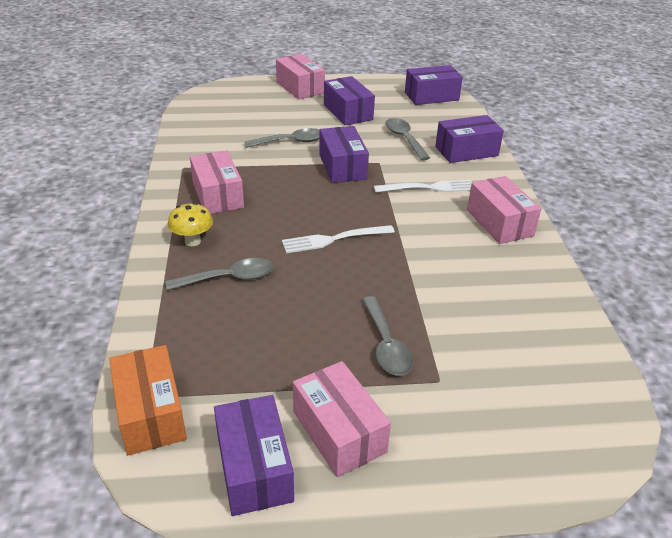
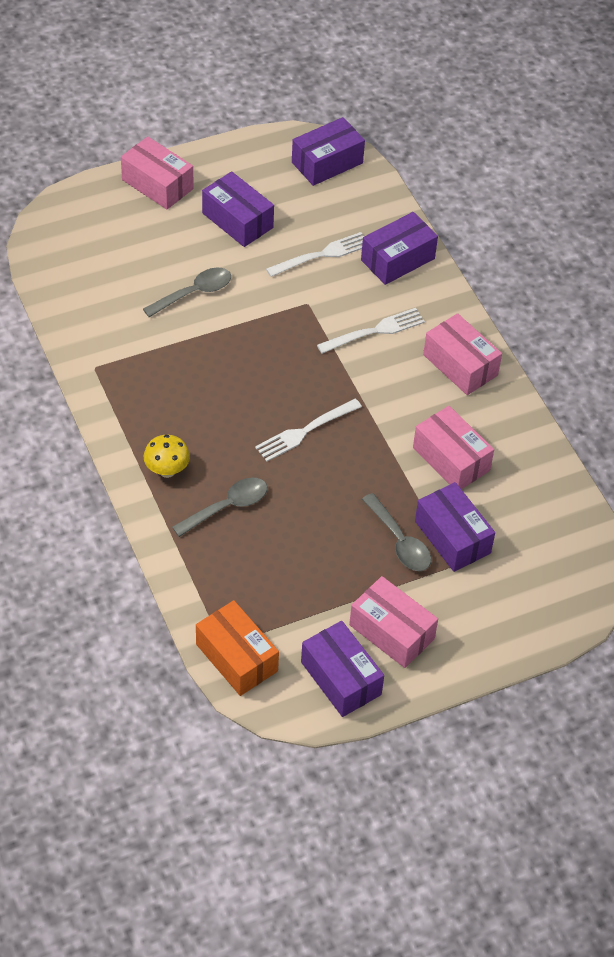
camera: 20 degrees left, 15 degrees up
pink box [190,151,244,214] -> pink box moved to [413,406,494,489]
purple box [319,126,369,183] -> purple box moved to [415,482,495,572]
grey spoon [386,118,430,161] -> white fork [266,232,364,277]

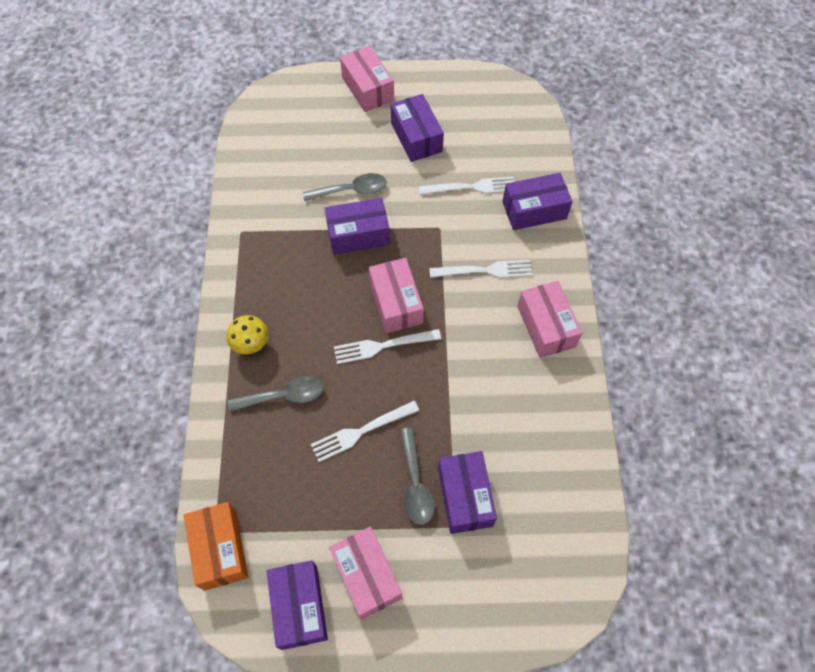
camera: 25 degrees right, 10 degrees up
purple box [292,117,365,186] -> purple box moved to [325,198,390,255]
pink box [413,406,494,489] -> pink box moved to [369,258,424,333]
none -> white fork [311,401,419,462]

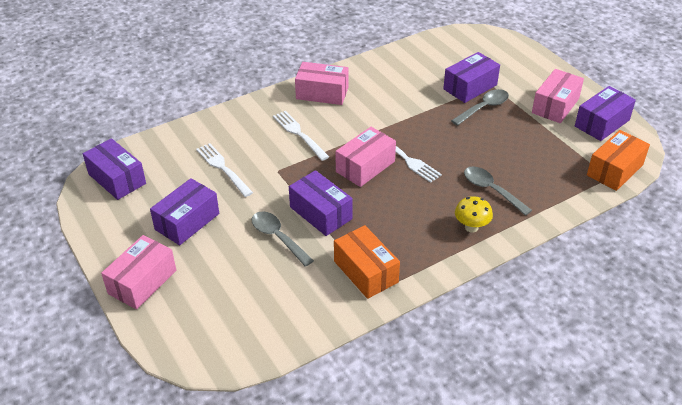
camera: 120 degrees left, 20 degrees down
white fork [311,401,419,462] -> none
purple box [502,173,573,230] -> purple box moved to [83,138,146,200]
pink box [517,281,582,358] -> pink box turned 60 degrees clockwise [295,62,348,105]
none -> orange box [334,225,400,299]

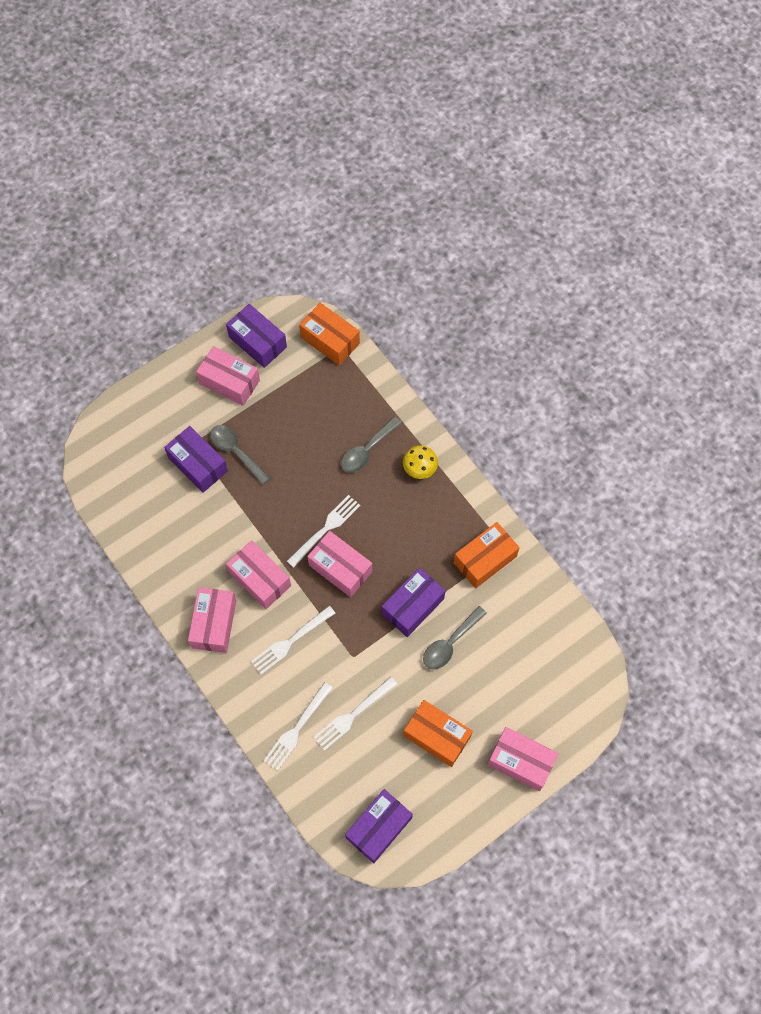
camera: 95 degrees left, 25 degrees up
purple box [150,178,219,245] -> orange box [403,700,473,767]
none -> pink box [226,540,291,609]
none -> white fork [264,682,333,771]

